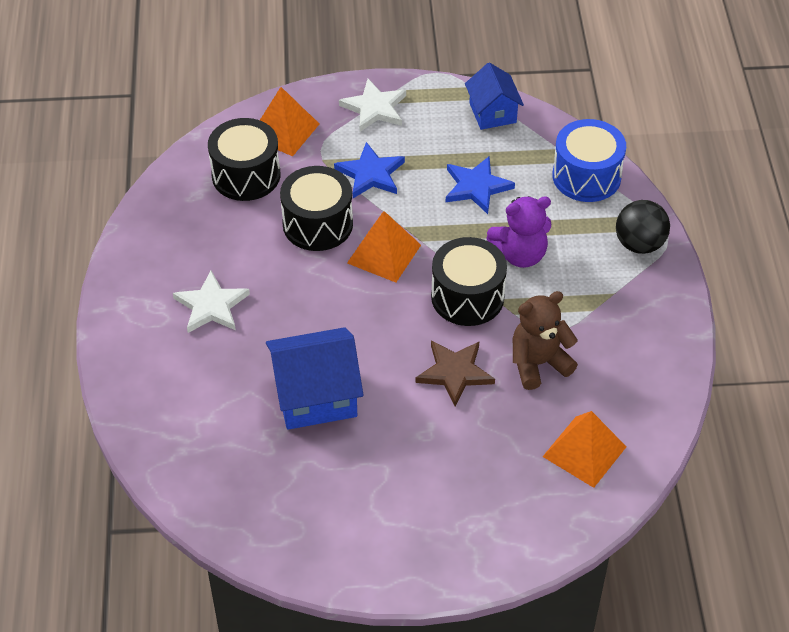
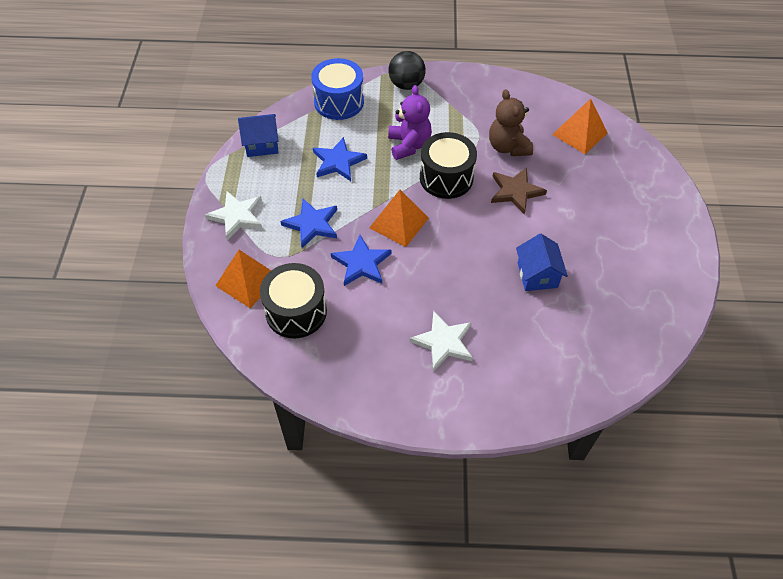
camera: 85 degrees left, 5 degrees up
blue house [266,327,363,430] -> blue house [516,234,568,291], size x0.64
black drum [280,166,353,251] -> blue star [331,235,391,286]

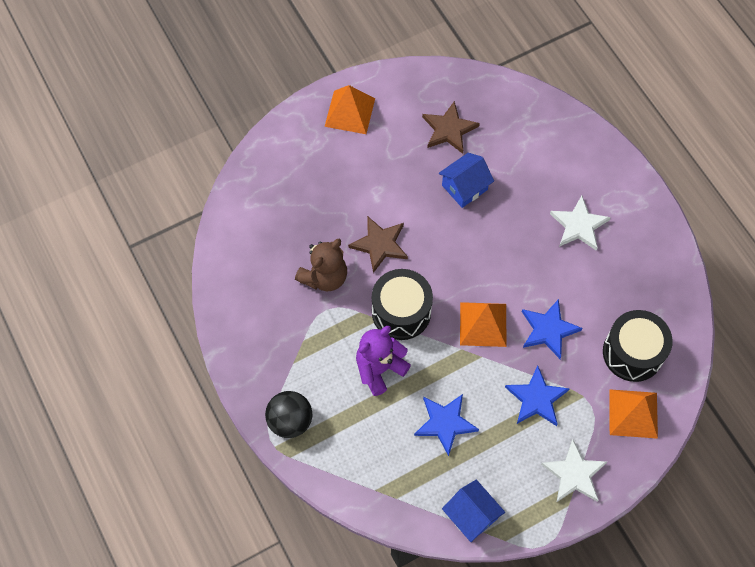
camera: 120 degrees left, 10 degrees up
blue drum [311,58,364,120] -> none
orange pyramid [552,99,607,154] -> orange pyramid moved to [324,85,375,134]
none -> brown star [422,101,480,154]

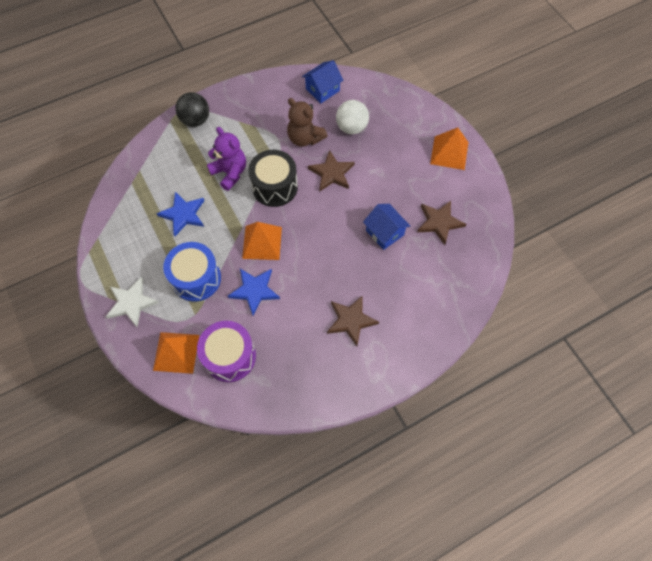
camera: 90 degrees right, 0 degrees up
blue house [442,480,505,542] -> blue house moved to [302,60,344,103]
blue star [505,365,570,426] -> blue drum [163,242,221,302]
white star [550,195,611,251] -> brown star [327,295,379,346]
black drum [603,310,673,382] -> purple drum [197,321,256,382]
none -> white ball [336,100,369,134]

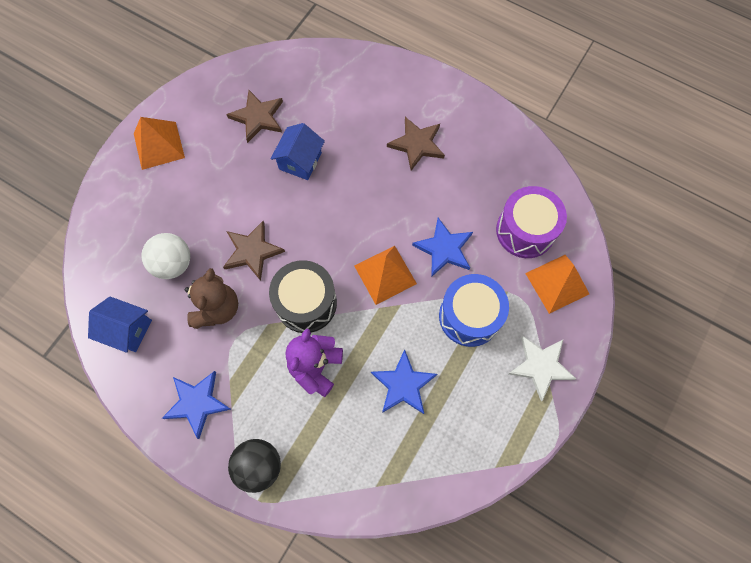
camera: 120 degrees left, 5 degrees up
none -> blue star [162,371,231,439]

